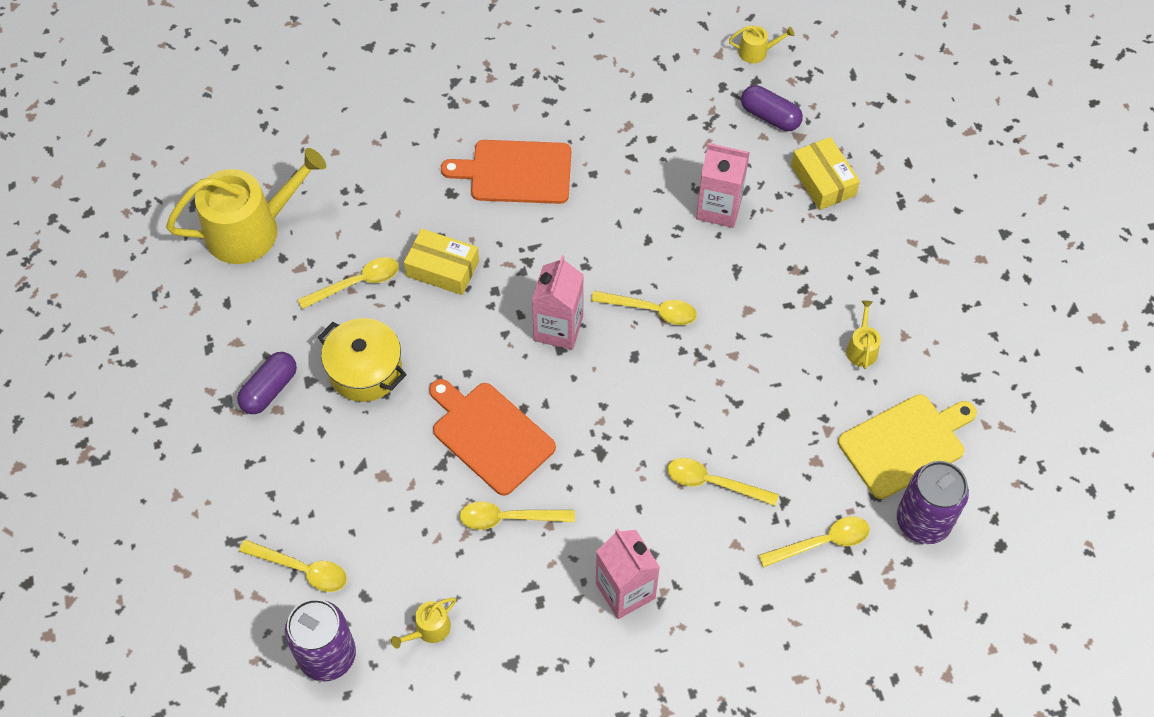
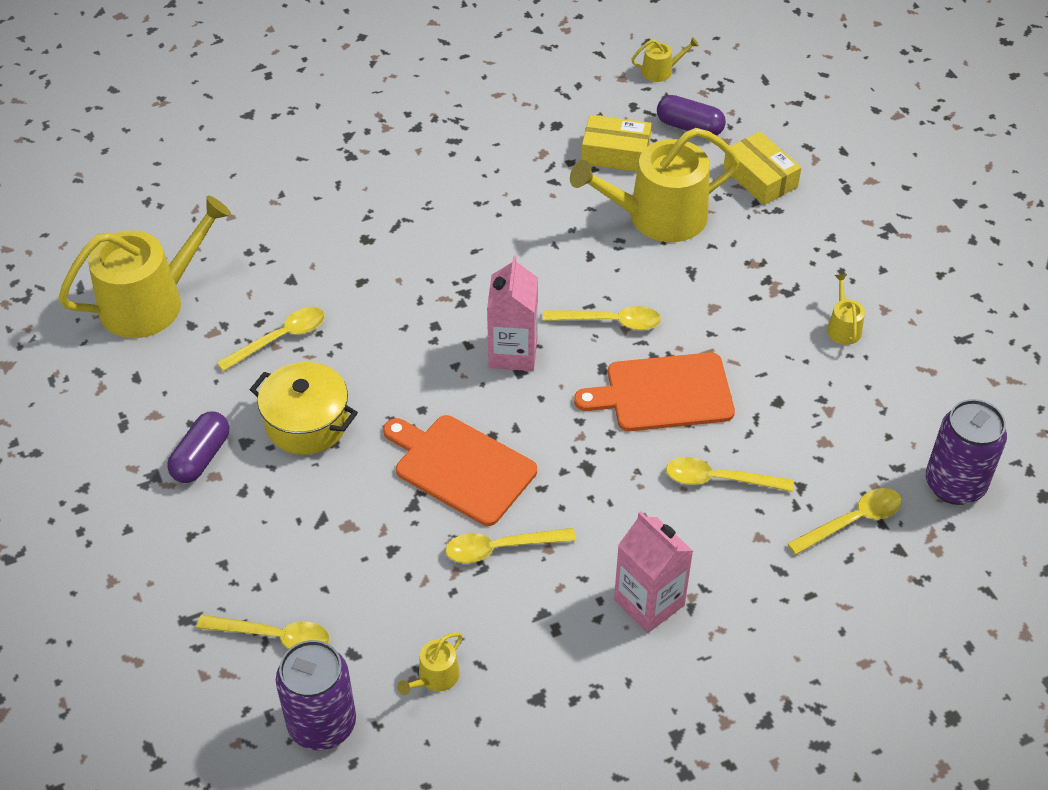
camera: 10 degrees left, 10 degrees down
yellow box [404,228,479,295] -> yellow box moved to [581,115,652,172]
orange cutting board [441,140,571,204] -> orange cutting board moved to [574,352,735,431]
pink carton [696,143,750,228] -> yellow watering can [570,128,740,242]
yellow cutting board [838,394,977,499] -> none

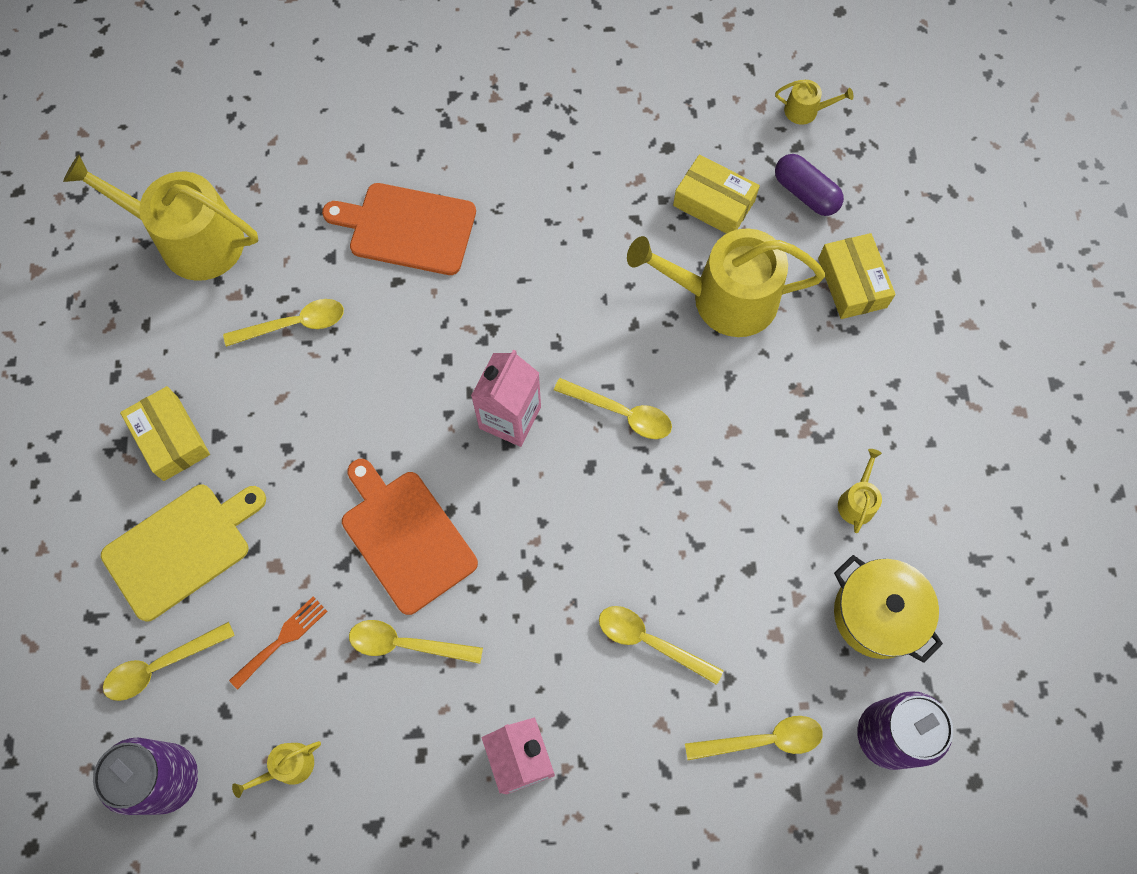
camera: 20 degrees right, 20 degrees up
yellow watering can [58,196,231,338] -> yellow watering can turned 150 degrees counterclockwise [63,155,258,281]
purple capsule [167,412,229,483] -> yellow box [120,386,210,481]
yellow spoon [196,615,330,649] -> yellow spoon turned 120 degrees clockwise [103,622,235,701]
yellow pot [250,362,358,455] -> yellow pot moved to [834,555,943,663]
orange cutting board [574,352,735,431] -> orange cutting board moved to [322,183,476,275]
none -> yellow cutting board [101,484,266,622]
none -> orange fork [229,596,328,690]

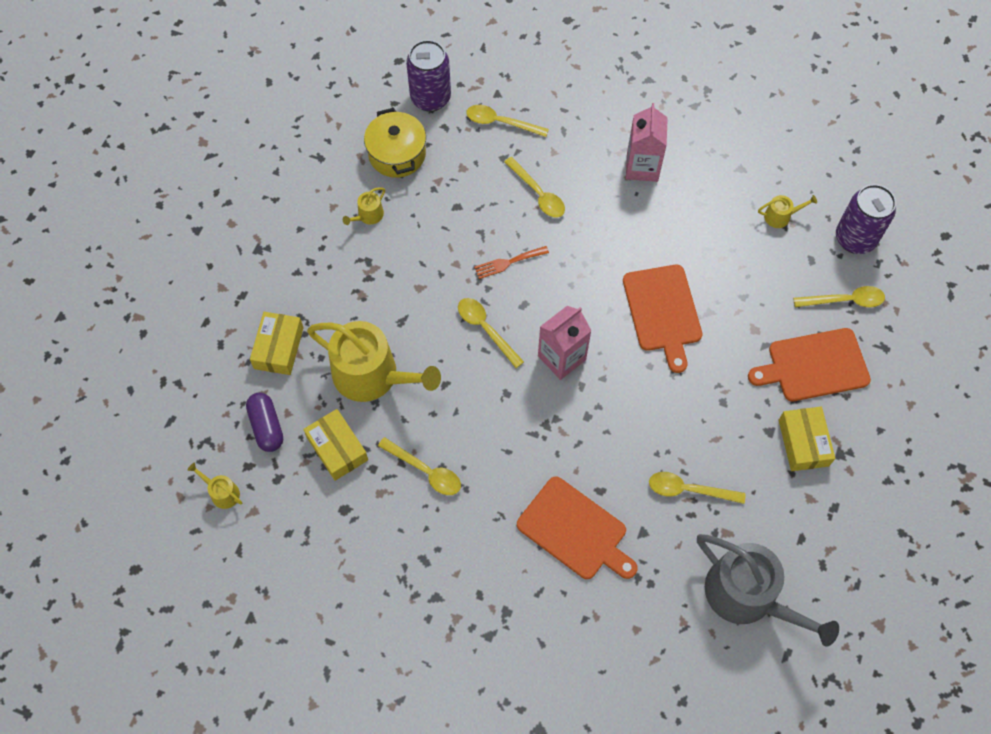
camera: 155 degrees left, 5 degrees down
yellow watering can [63,155,258,281] -> grey watering can [697,534,839,646]
yellow cutting board [101,484,266,622] -> orange cutting board [748,328,871,401]
orange fork [229,596,328,690] -> orange fork moved to [474,246,549,279]
yellow spoon [349,620,483,664] -> yellow spoon moved to [378,437,461,495]

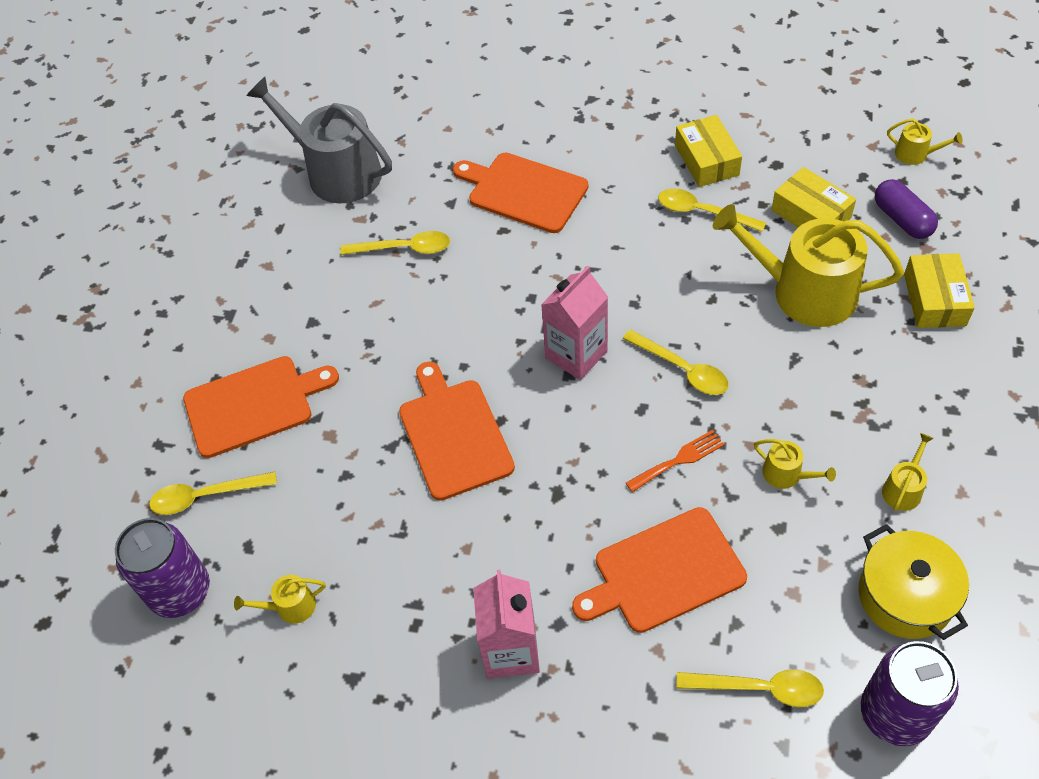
camera: 175 degrees right, 10 degrees down
yellow spoon [504,157,565,218] -> orange cutting board [572,507,747,633]
yellow box [779,407,835,471] -> yellow box moved to [675,115,742,187]
none -> yellow watering can [754,439,836,489]

